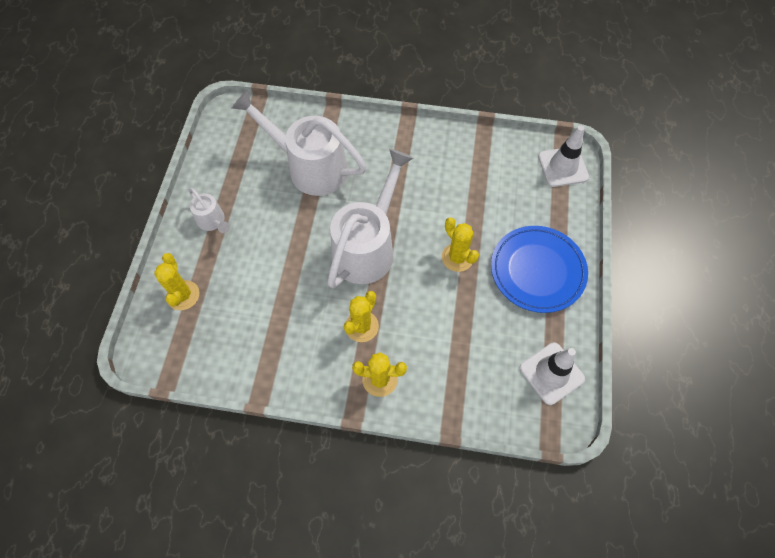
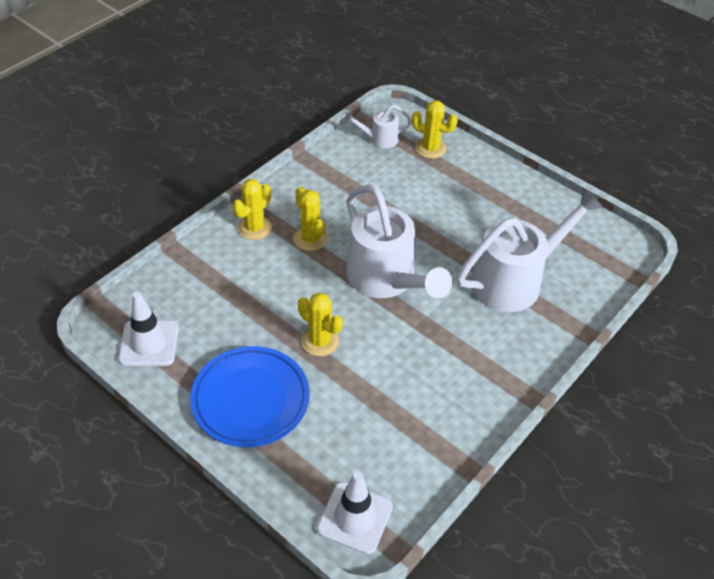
camera: 120 degrees right, 15 degrees down
white watering can [189,188,230,233] -> white watering can moved to [344,105,412,148]
yellow cactus [442,217,479,272] -> yellow cactus turned 45 degrees clockwise [298,293,343,356]

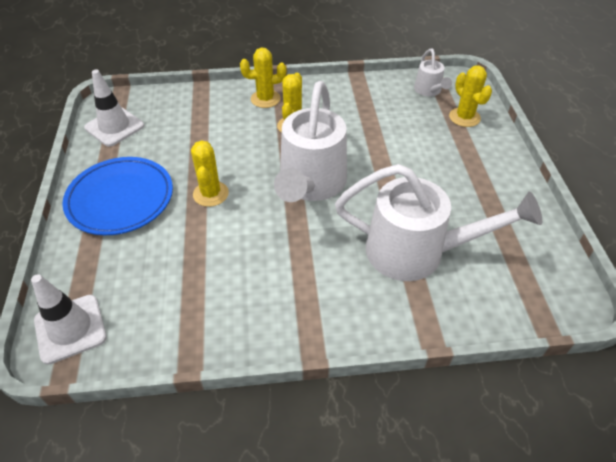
camera: 45 degrees right, 0 degrees up
white watering can [344,105,412,148] -> white watering can turned 135 degrees counterclockwise [414,49,452,97]

